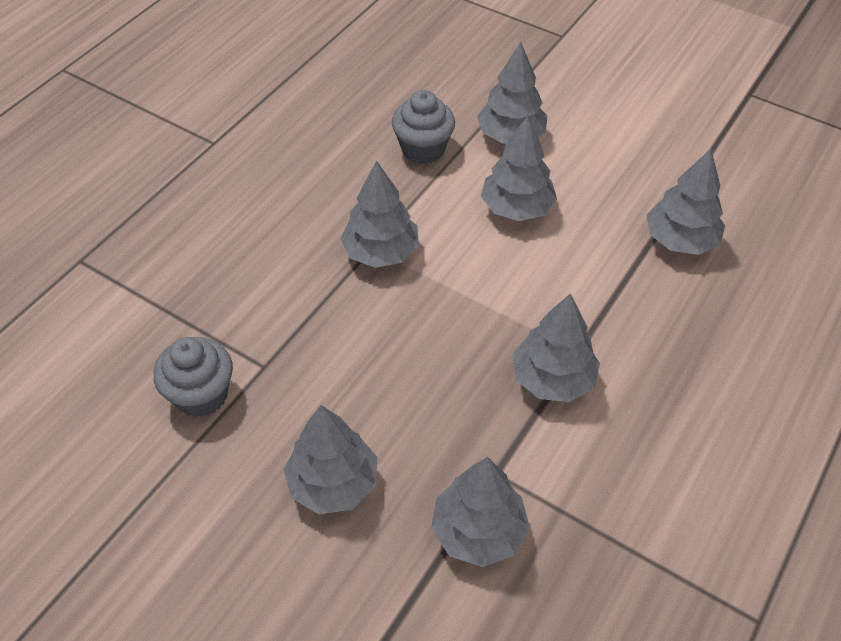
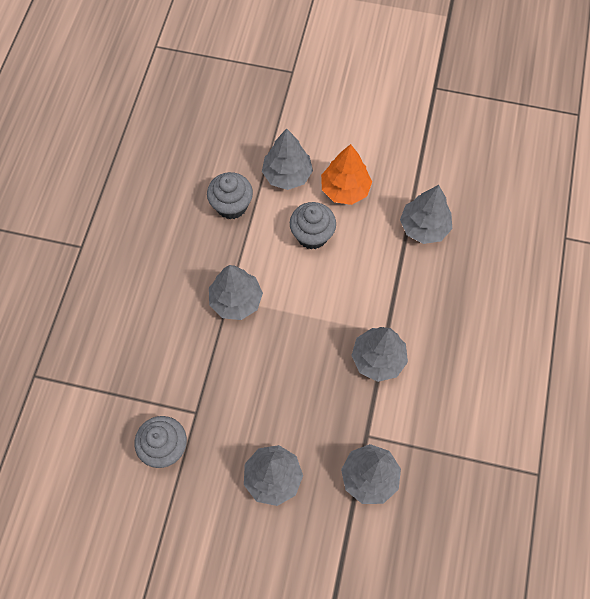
camera: 20 degrees left, 15 degrees up
grey tree [481,116,557,221] -> grey cupcake [290,202,336,249]
none -> orange tree [321,144,372,205]

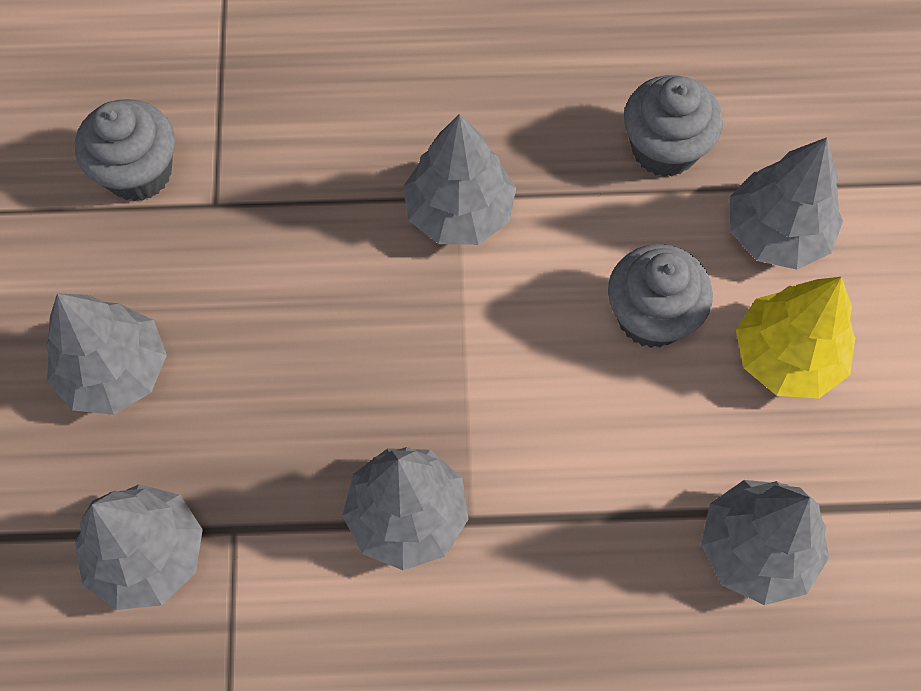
camera: 75 degrees right, 0 degrees up
orange tree [321,144,372,205] -> yellow tree [736,277,855,399]

